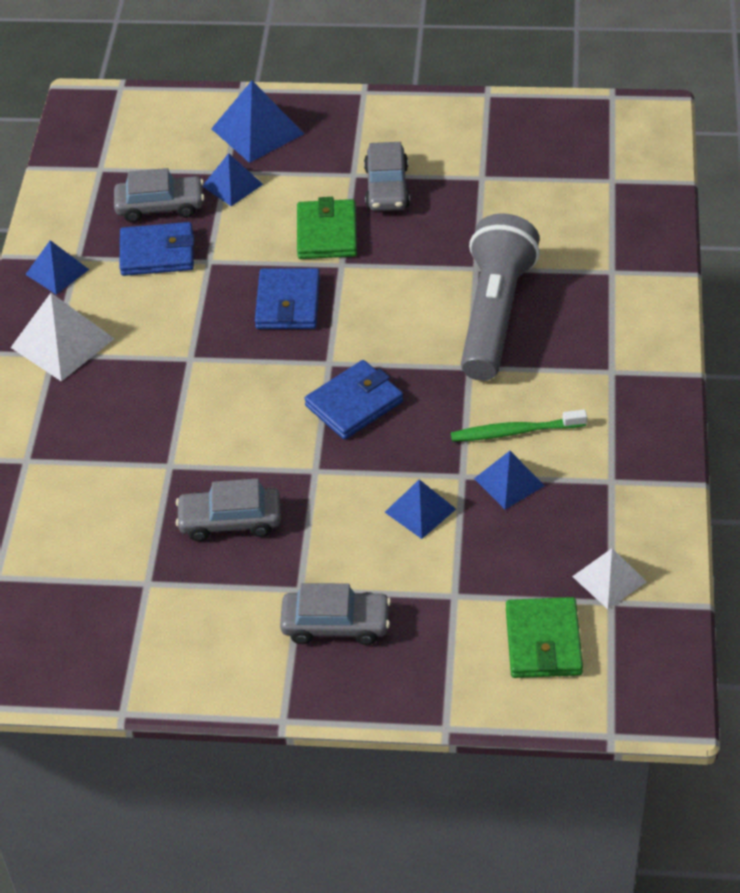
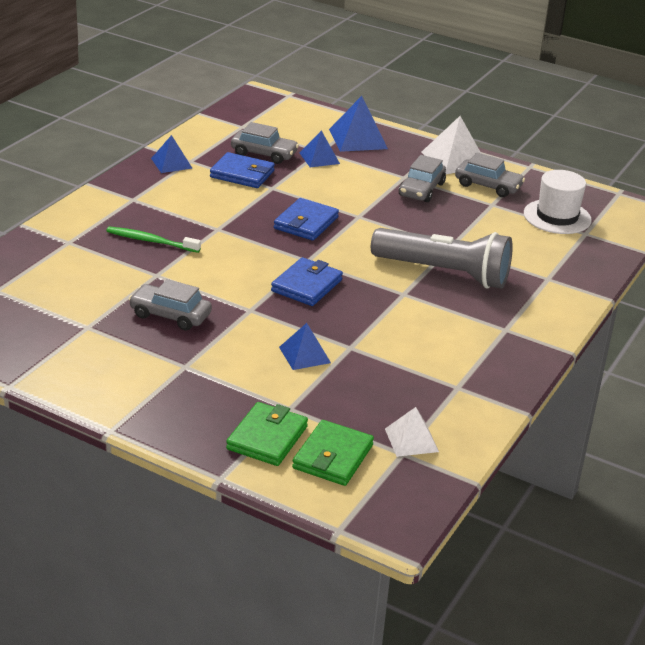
camera: 20 degrees right, 15 degrees down
white pyramid [10,293,115,381] -> white pyramid moved to [421,116,481,174]
grey car [280,583,391,645] -> grey car moved to [455,153,525,197]
green wallet [297,197,357,259] -> green wallet moved to [226,402,308,466]
blue wallet [304,360,403,440] -> blue wallet turned 45 degrees counterclockwise [271,257,343,306]
green toothbrush [451,409,587,442] -> green toothbrush moved to [106,227,201,253]
grey flashlight [461,213,540,381] -> grey flashlight turned 75 degrees clockwise [371,228,513,289]
blue pyramid [474,451,545,509] -> none
none -> white hat [524,170,592,234]

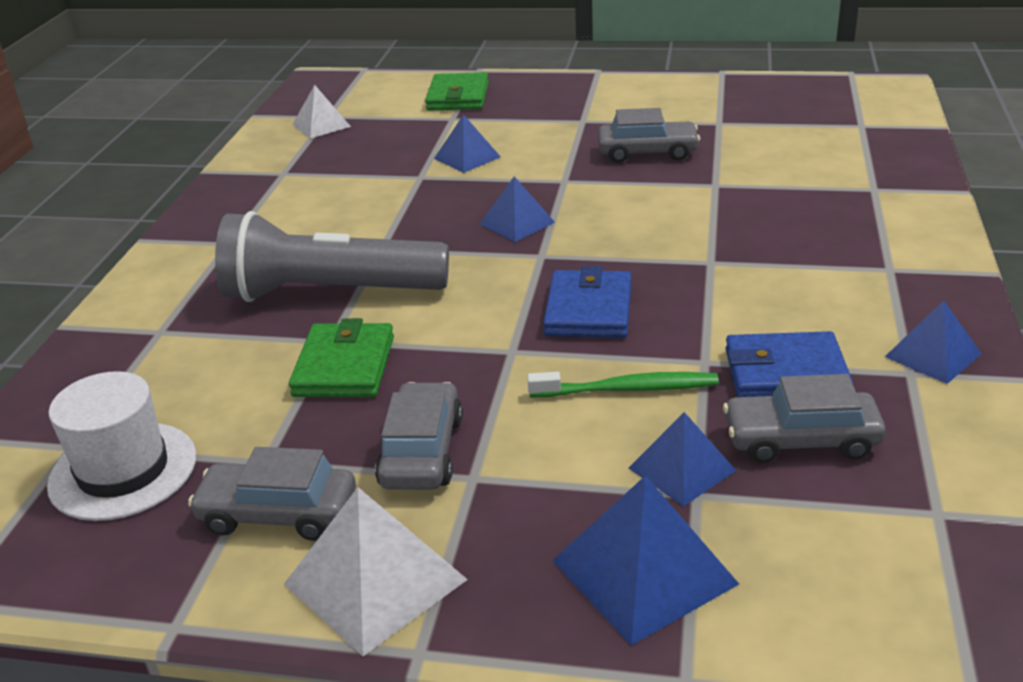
camera: 165 degrees right, 0 degrees up
green toothbrush [106,227,201,253] -> green toothbrush moved to [527,372,719,397]
blue wallet [271,257,343,306] -> blue pyramid [480,176,555,242]
green wallet [292,420,374,486] -> green wallet moved to [289,318,394,397]

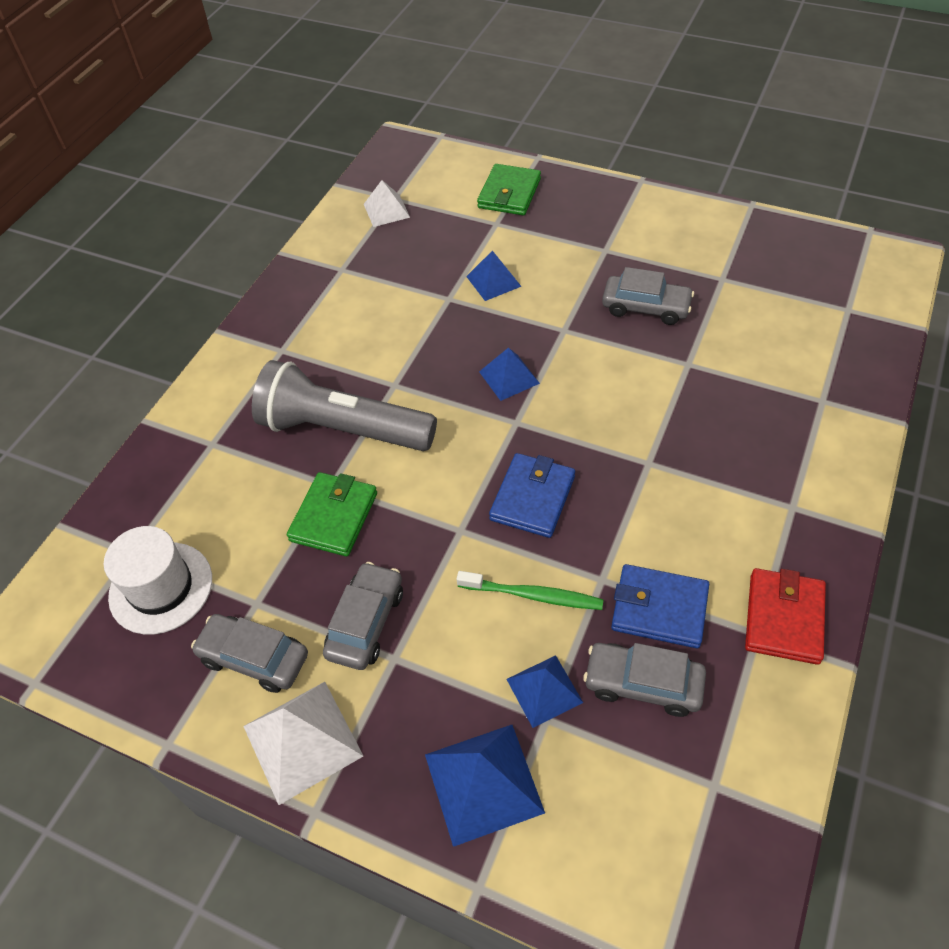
camera: 15 degrees right, 20 degrees up
blue pyramid [885,300,982,384] -> red wallet [745,568,826,665]

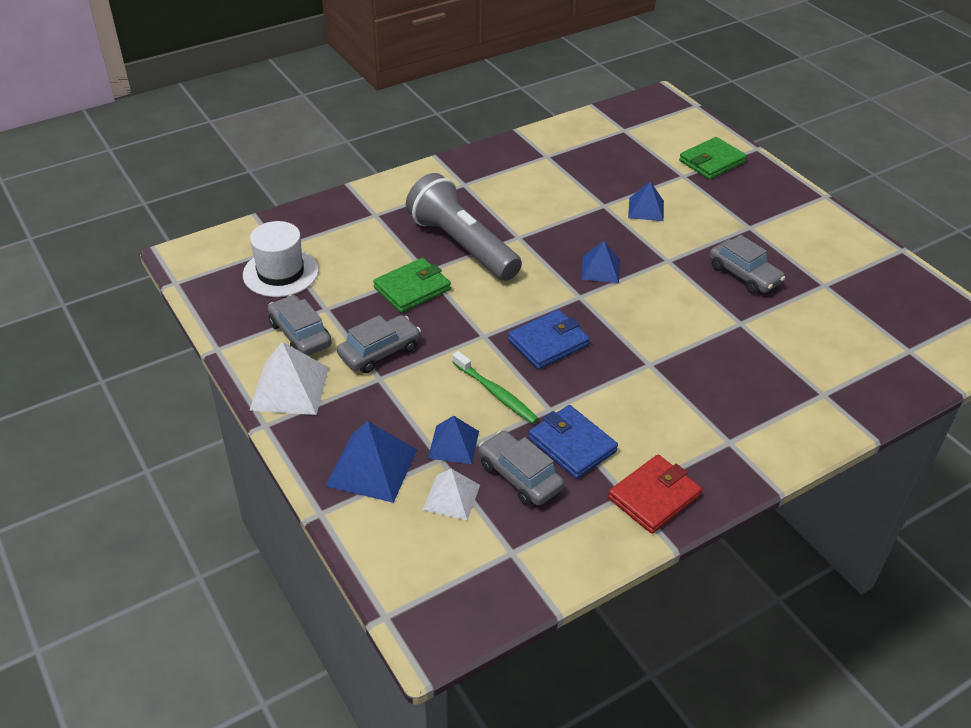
camera: 30 degrees right, 10 degrees down
white pyramid [364,180,410,227] -> white pyramid moved to [423,469,480,520]

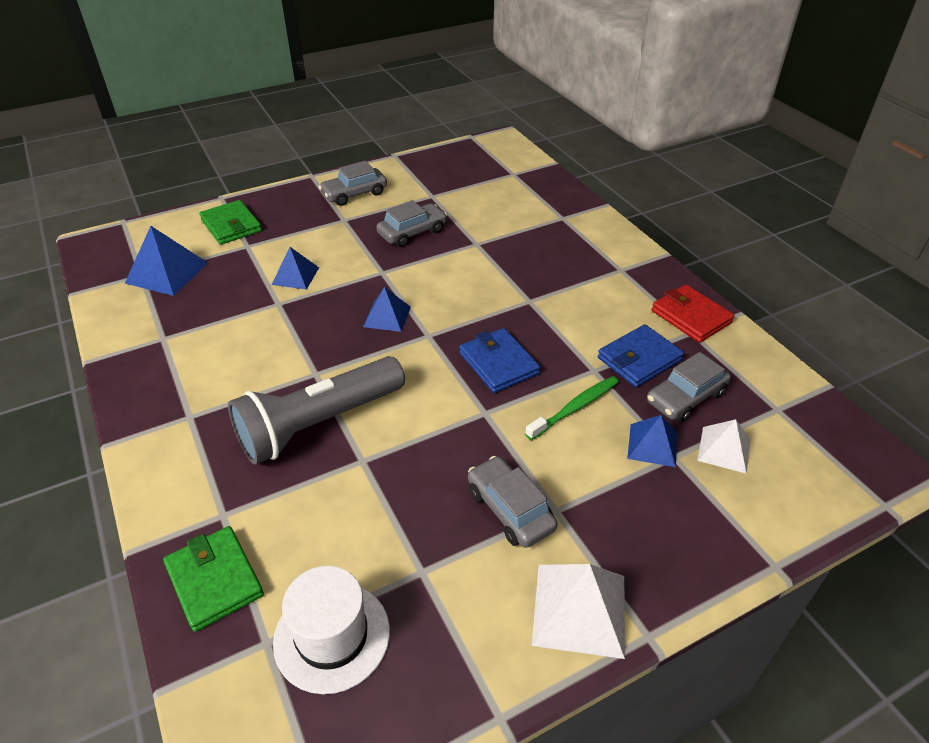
camera: 85 degrees left, 0 degrees up
grey car [268,295,331,356] -> grey car moved to [319,161,387,206]
blue pyramid [326,421,417,503] -> blue pyramid moved to [125,226,208,296]
green wallet [373,258,451,313] -> green wallet moved to [163,526,264,632]

